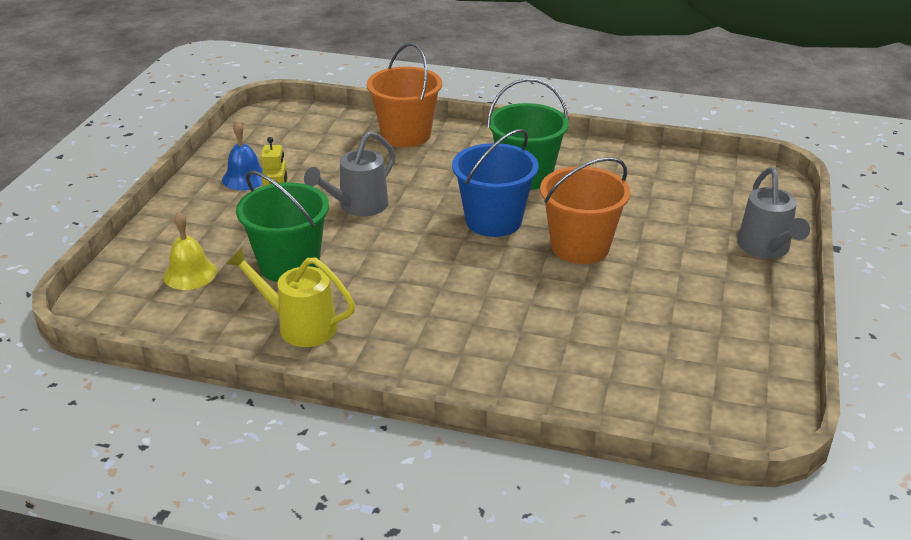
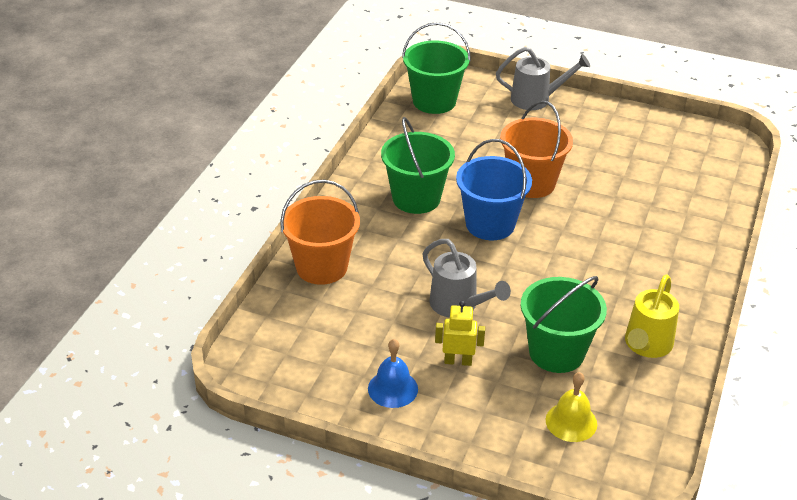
camera: 85 degrees left, 5 degrees up
none -> green bucket [402,22,471,114]

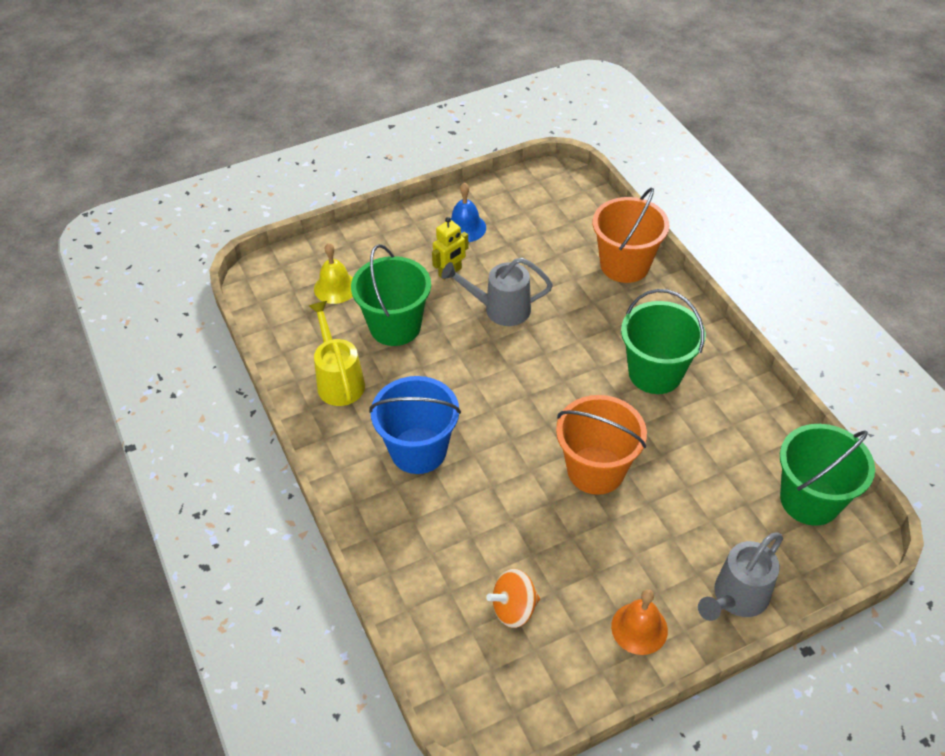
camera: 135 degrees right, 10 degrees up
blue bucket [456,139,532,240] -> blue bucket moved to [369,376,461,474]
none -> orange spinning top [486,569,540,628]
none -> orange bell [611,589,668,655]

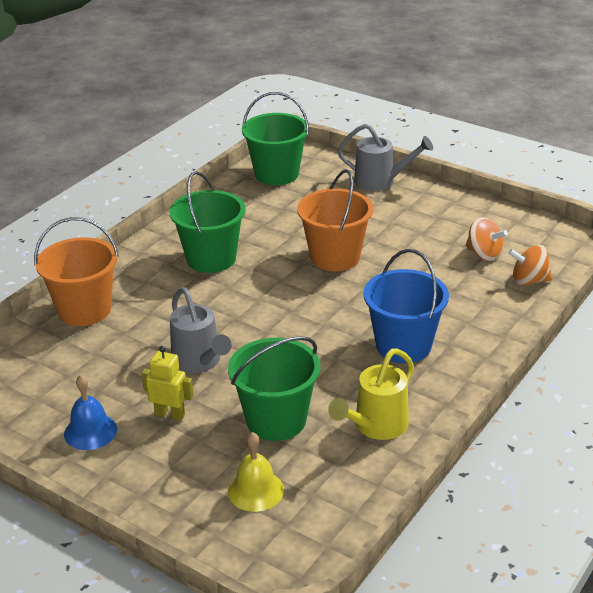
camera: 120 degrees left, 15 degrees down
orange bell [611,589,668,655] -> none
none -> orange spinning top [508,245,552,286]

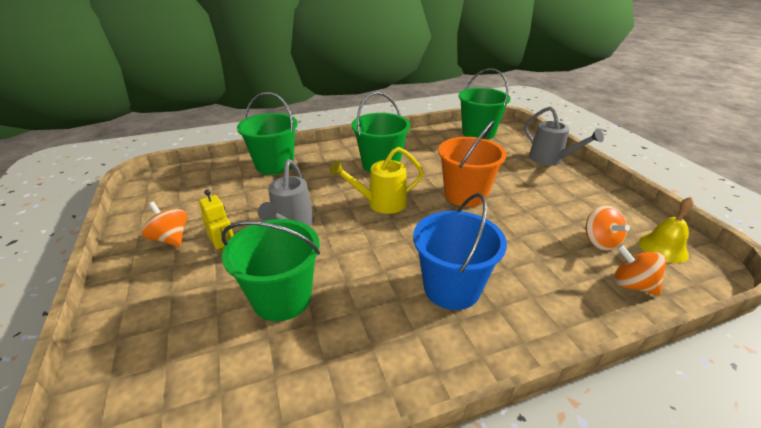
camera: 35 degrees right, 0 degrees up
orange bucket [34,217,119,326] -> green bucket [237,92,298,175]
blue bell [64,375,117,450] -> orange spinning top [142,202,187,247]
yellow bell [228,432,284,512] -> yellow bell moved to [639,197,694,263]
yellow watering can [328,349,414,440] -> yellow watering can moved to [330,147,424,214]

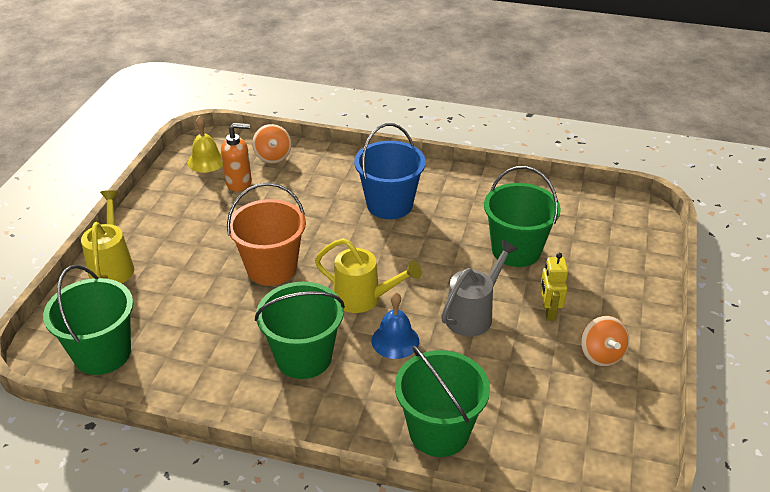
camera: 145 degrees left, 5 degrees up
grey watering can [524,106,604,165] -> yellow watering can [81,190,134,283]
orange spinning top [586,205,630,251] -> orange soap dispenser [221,123,252,192]
none -> blue bell [372,292,419,359]

